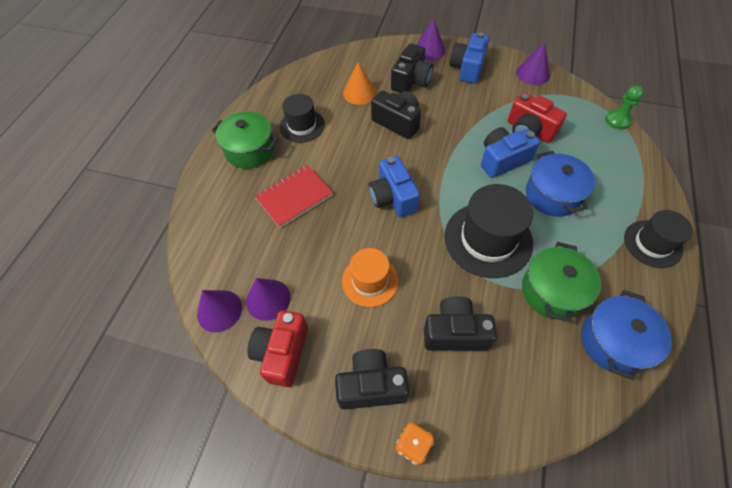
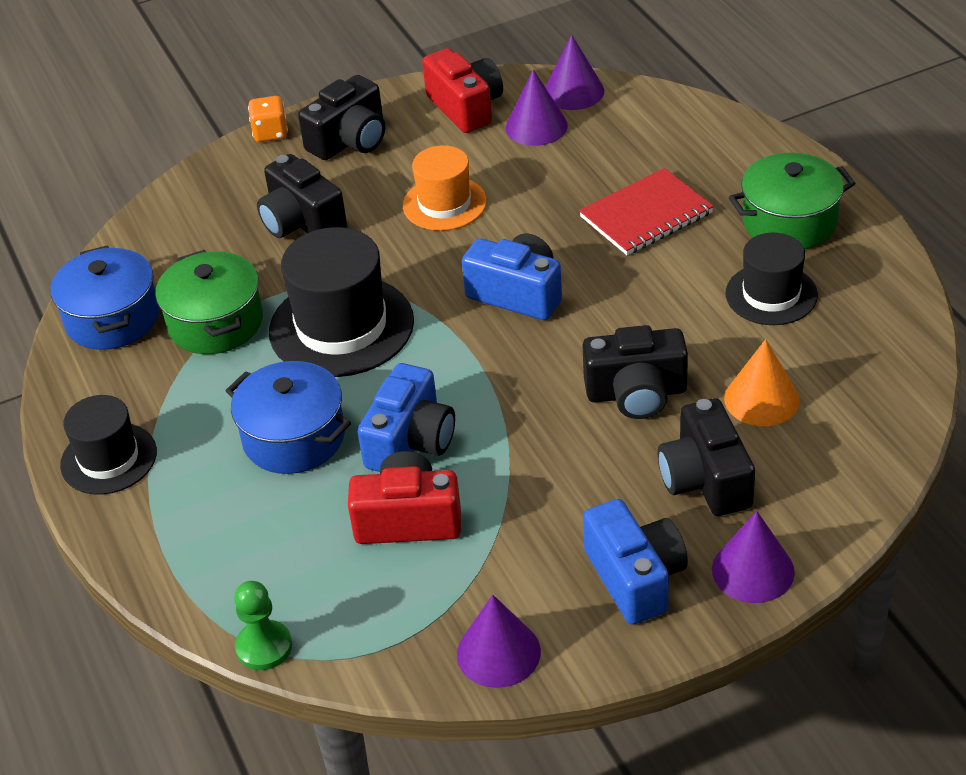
camera: 140 degrees right, 15 degrees down
red notebook [255,165,333,228] -> red notebook turned 45 degrees clockwise [579,168,714,255]
black camera [424,296,497,351] -> black camera turned 90 degrees clockwise [257,154,347,238]

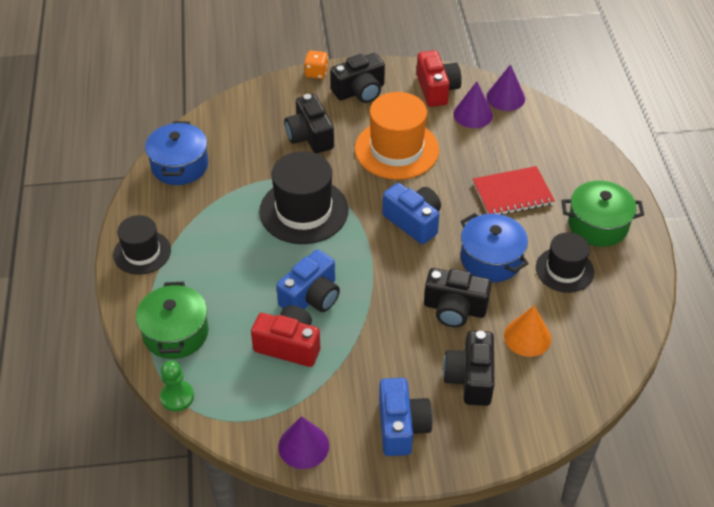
camera: 15 degrees right, 5 degrees up
green pot [155,250,263,354] -> green pot moved to [136,282,209,359]
blue pot [226,361,351,474] -> blue pot moved to [460,213,529,282]
orange hat [403,145,487,231] -> orange hat [355,92,439,180], size x1.61
purple cone [712,511,795,603] -> none

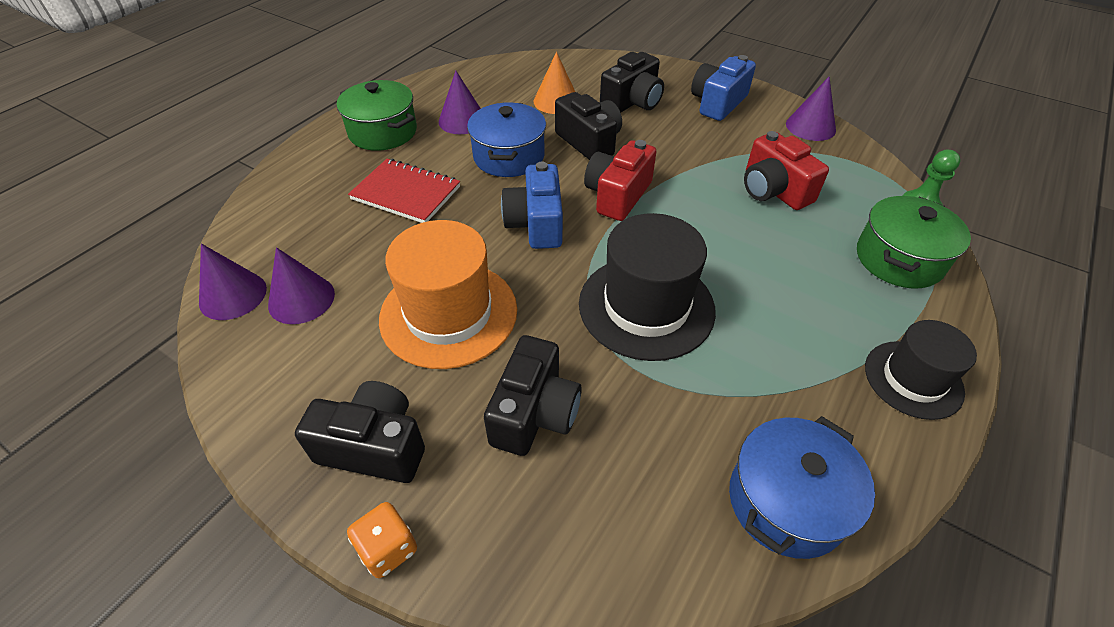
camera: 140 degrees left, 0 degrees up
blue camera [276,249,340,312] -> none
red camera [417,50,462,107] -> red camera moved to [584,140,657,221]
black hat [536,232,594,293] -> purple cone [439,71,481,134]

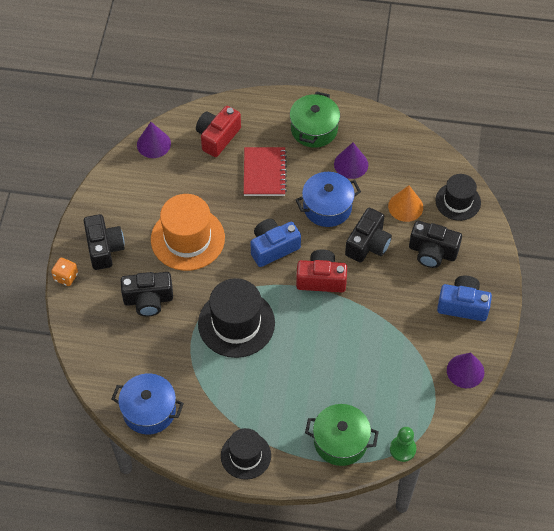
camera: 65 degrees right, 10 degrees up
purple cone [268,247,335,324] -> none
red camera [744,131,829,210] -> red camera moved to [196,106,241,157]
none -> black hat [436,174,481,221]

